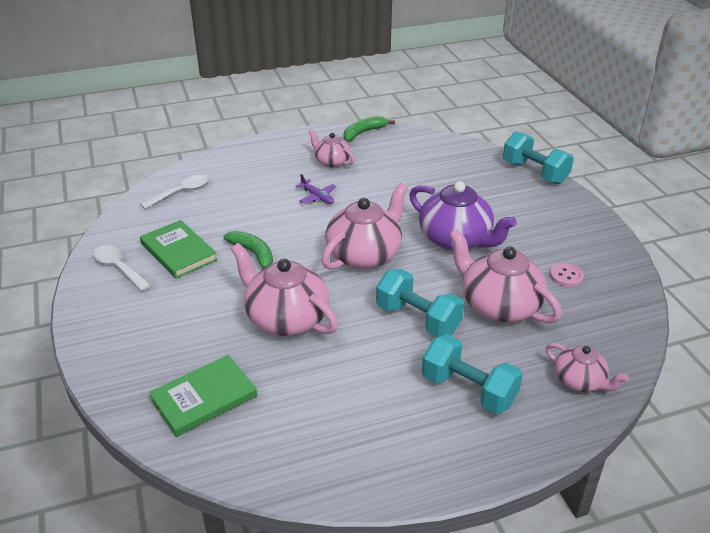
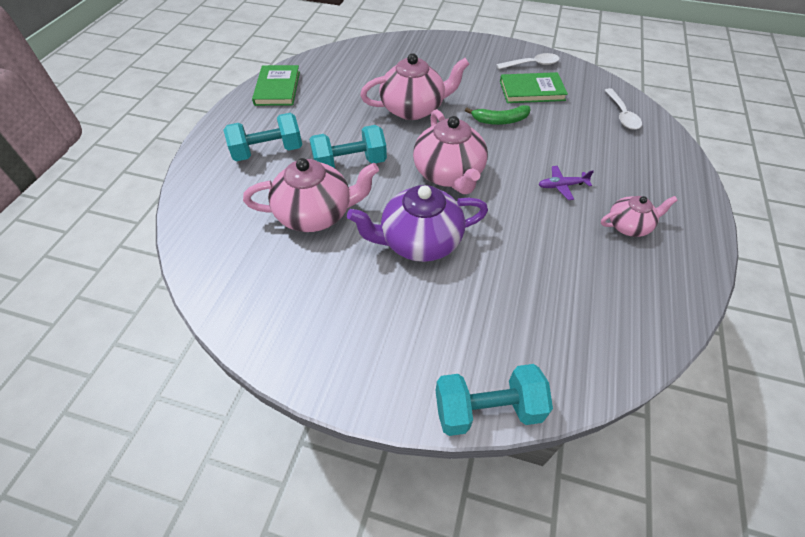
camera: 125 degrees right, 15 degrees up
green book [149,355,257,437] -> green book moved to [252,65,300,106]
green banana [344,116,395,142] -> none
pink teapot [546,343,628,392] -> none
pink button [550,263,584,287] -> none

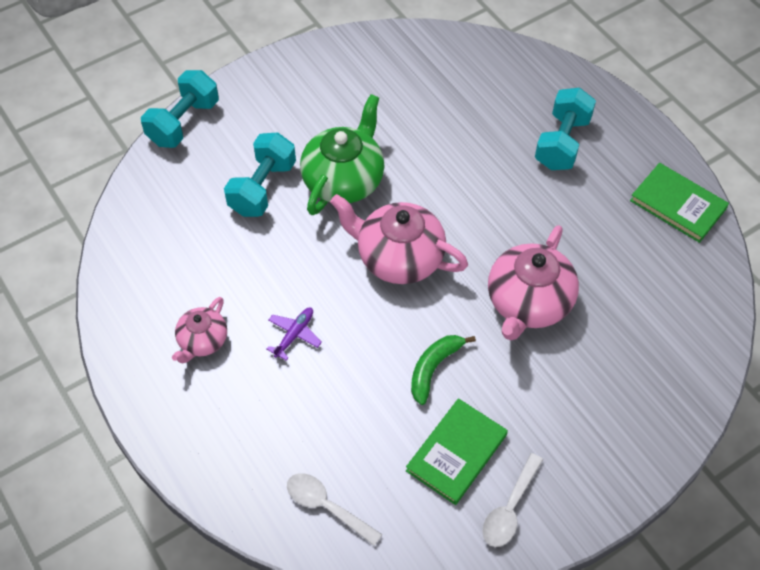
camera: 130 degrees right, 5 degrees up
pink teapot [243,158,379,232] -> none
turquoise dumbbell [309,125,387,168] -> turquoise dumbbell moved to [224,133,296,217]
purple teapot [347,185,488,262] -> green teapot [300,94,385,215]

